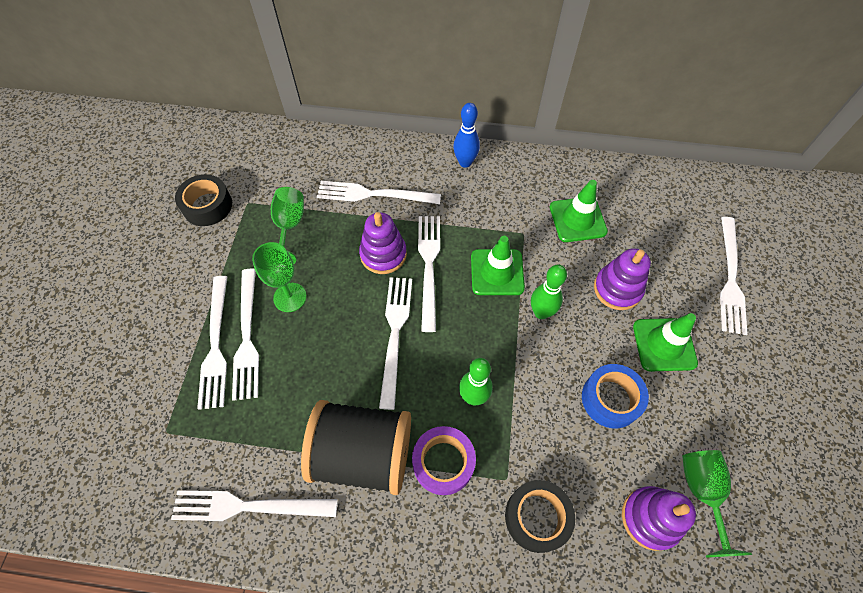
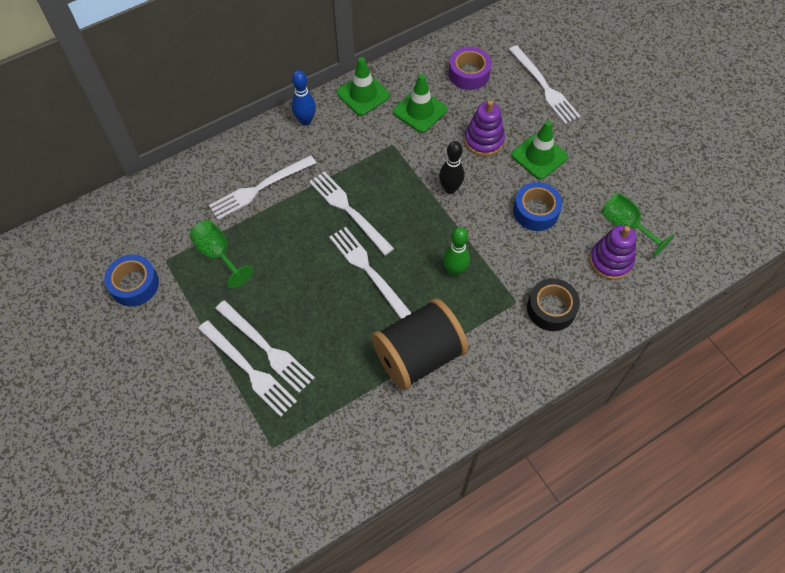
camera: 40 degrees left, 0 degrees up
white fork [171,490,338,521] -> none
black tape [175,174,232,226] -> blue tape [104,255,159,306]
green goblet [252,242,306,312] -> none
purple stacking toy [359,212,407,274] -> none
purple tape [412,426,476,495] -> purple tape moved to [449,47,492,90]
green traffic cone [471,236,525,295] -> green traffic cone moved to [336,57,390,116]
green bowling pin [531,264,567,319] -> black bowling pin [439,141,464,194]

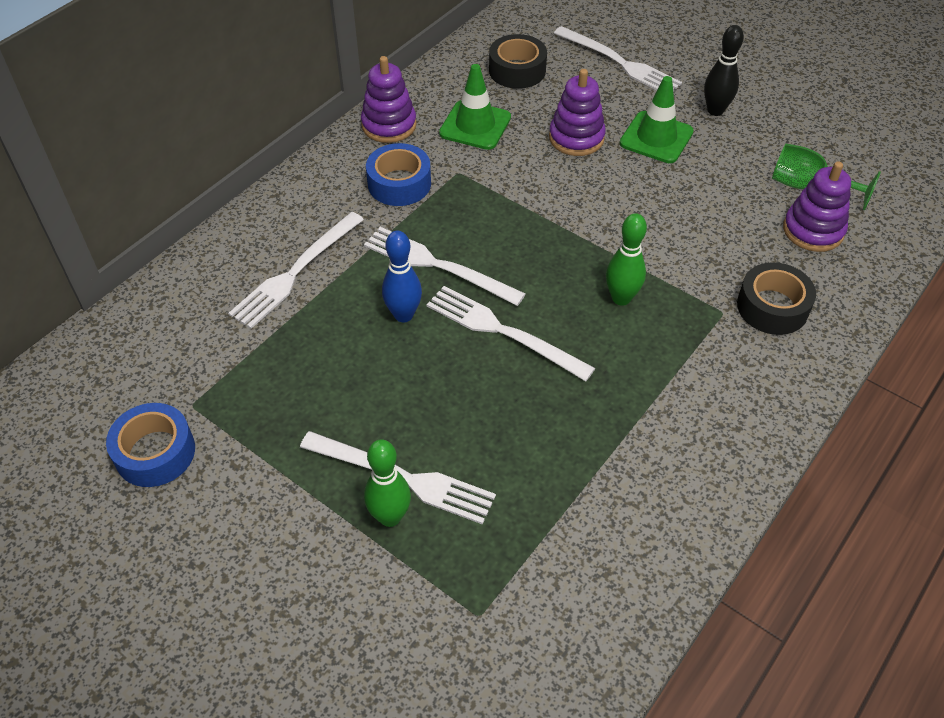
camera: 20 degrees left, 10 degrees down
green goblet [189,220,253,288] -> none
white fork [198,320,297,417] -> green bowling pin [364,439,411,527]
blue bowling pin [291,70,316,126] -> blue bowling pin moved to [382,231,422,322]
green traffic cone [336,57,390,116] -> purple stacking toy [361,56,417,143]
black spool [372,298,468,390] -> none
black bowling pin [439,141,464,194] -> black bowling pin moved to [704,25,744,116]
purple tape [449,47,492,90] -> black tape [489,34,547,89]
blue tape [513,182,562,231] -> blue tape moved to [366,143,431,206]

